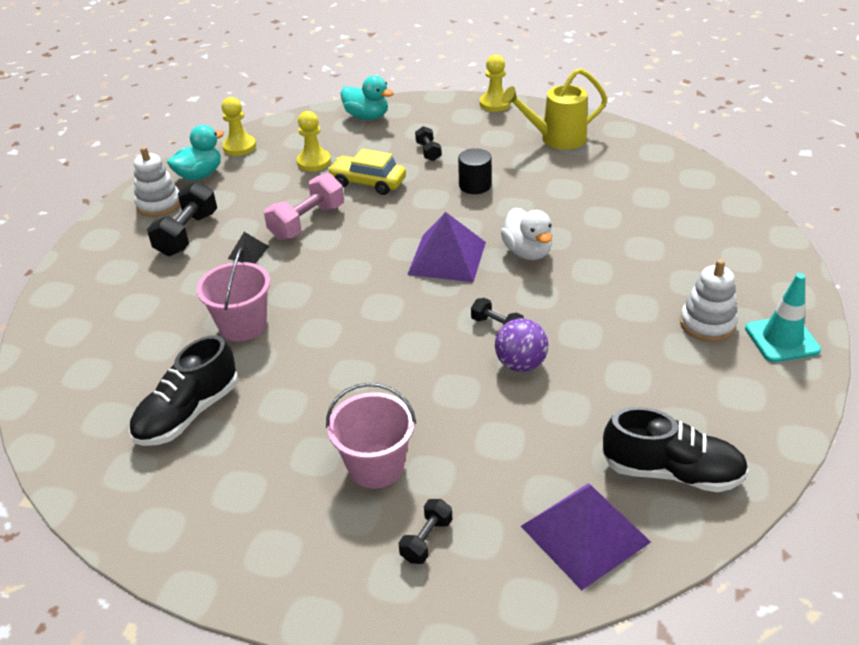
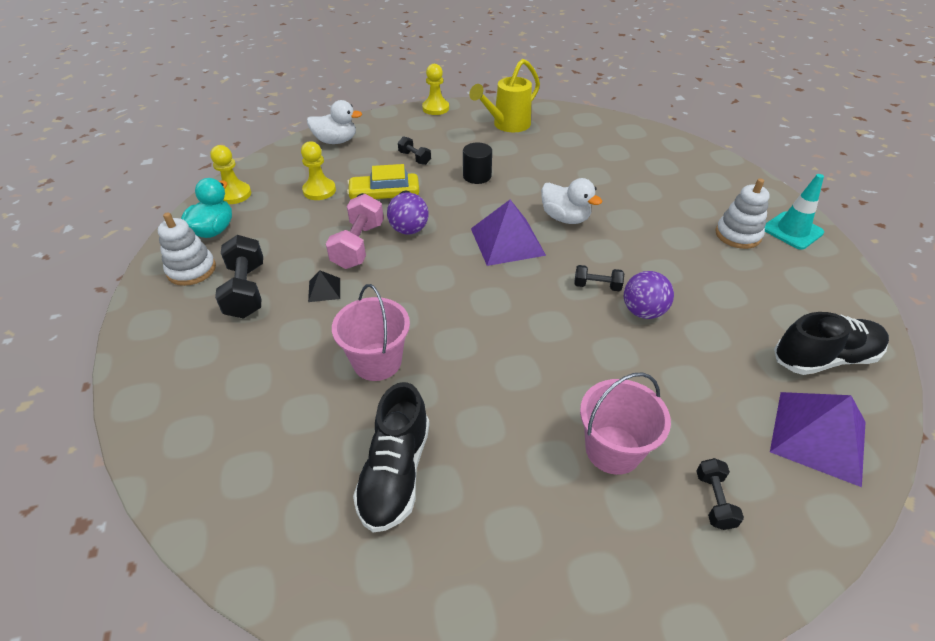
camera: 30 degrees left, 5 degrees up
turquoise duck [340,75,394,120] -> white duck [307,100,362,144]
none -> purple ball [387,192,429,234]

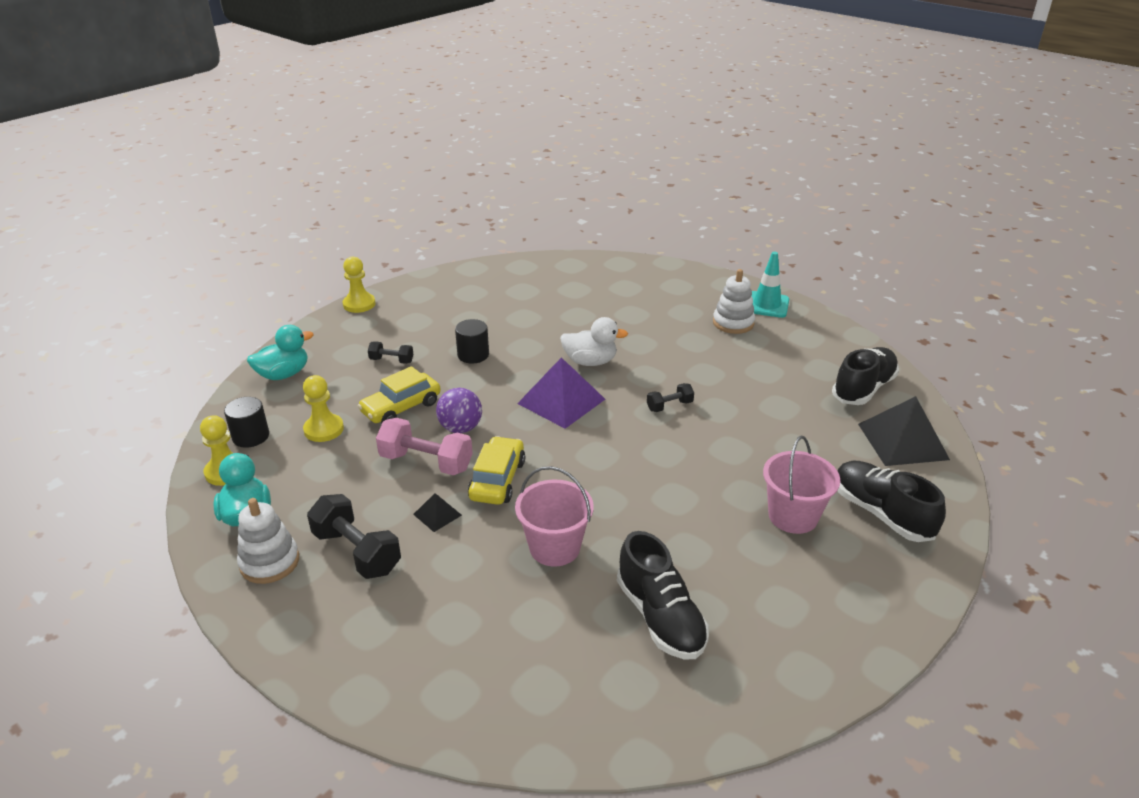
camera: 35 degrees left, 10 degrees down
white duck [307,100,362,144] -> turquoise duck [247,325,314,380]
pink dumbbell [326,194,384,269] -> pink dumbbell turned 45 degrees counterclockwise [376,418,473,475]
yellow watering can [469,59,540,132] -> none
purple ball [624,271,674,319] -> none
black dumbbell [696,458,744,530] -> black shoe [837,461,946,542]
purple pyramid [770,392,866,487] -> black pyramid [858,396,950,466]
none -> black cylinder [224,397,269,448]
none -> yellow car [468,436,525,505]

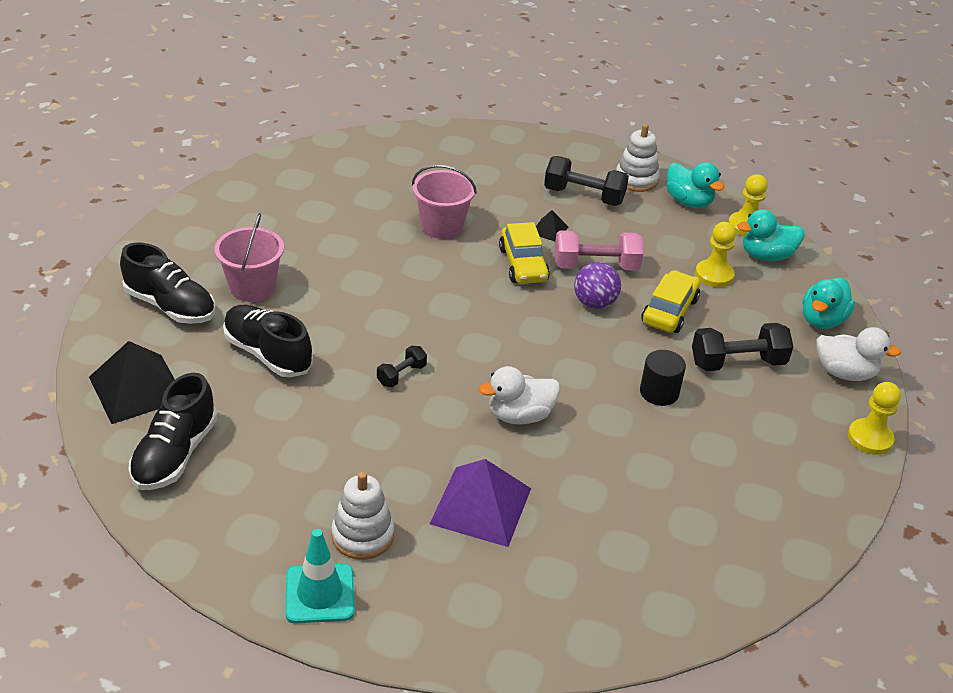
camera: 155 degrees right, 5 degrees up
black cylinder [224,397,269,448] -> turquoise duck [737,209,804,261]
black dumbbell [368,341,414,364] -> black dumbbell [692,323,793,371], size x1.83
purple pyramid [517,357,605,429] -> purple pyramid moved to [430,459,531,547]
black shoe [617,531,709,659] -> black shoe moved to [223,305,313,378]
none -> white duck [816,327,901,381]

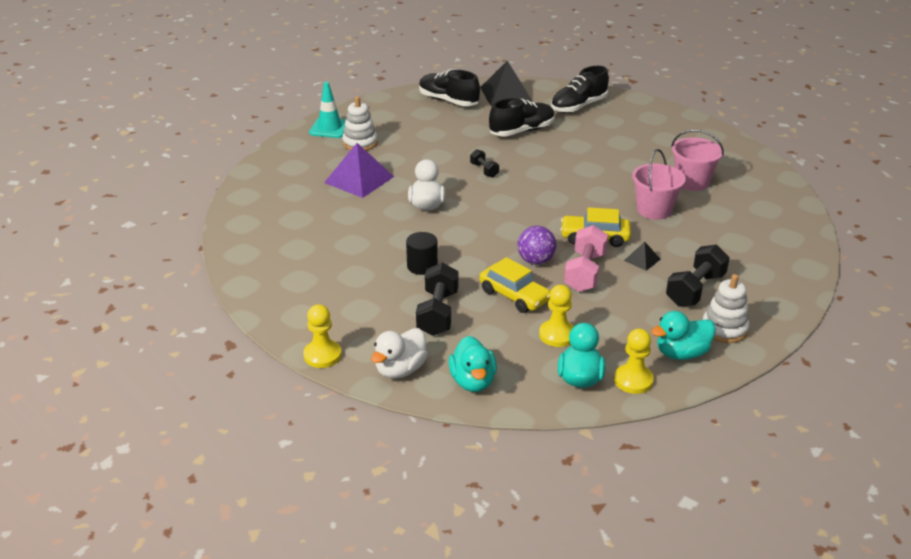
camera: 110 degrees right, 5 degrees down
pink bucket [214,213,284,302] -> pink bucket moved to [671,130,724,191]
turquoise duck [802,277,855,329] -> turquoise duck turned 150 degrees counterclockwise [448,336,497,392]

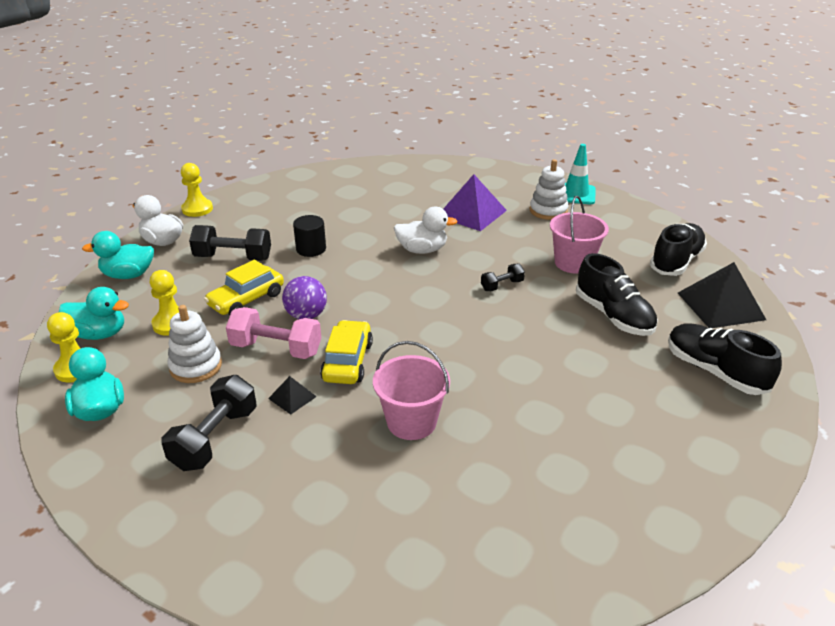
camera: 90 degrees right, 0 degrees up
black dumbbell [666,245,730,307] -> black dumbbell turned 75 degrees clockwise [161,375,257,471]
pink bucket [671,130,724,191] -> pink bucket moved to [550,196,609,274]
white stacking toy [703,274,749,343] -> white stacking toy moved to [168,305,222,383]

